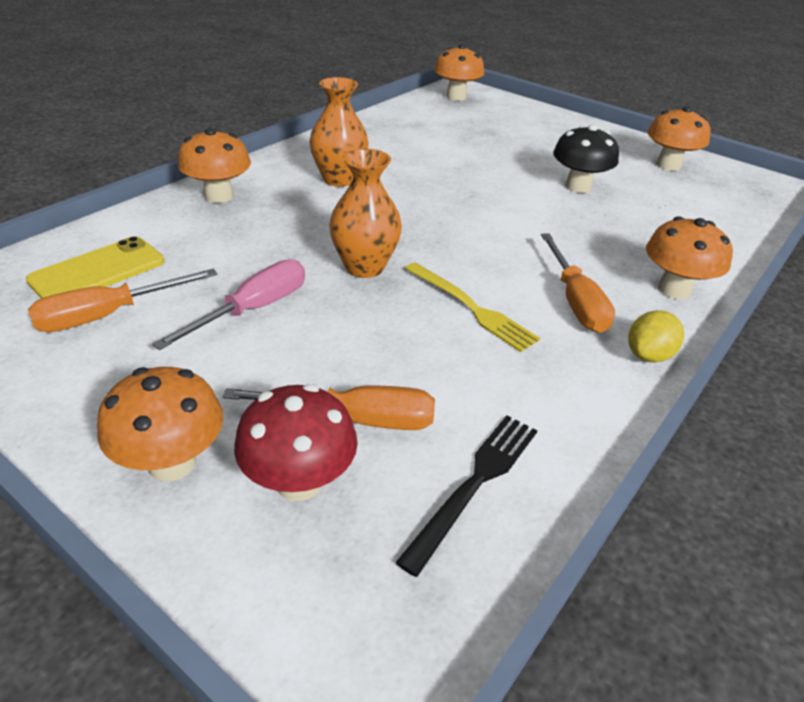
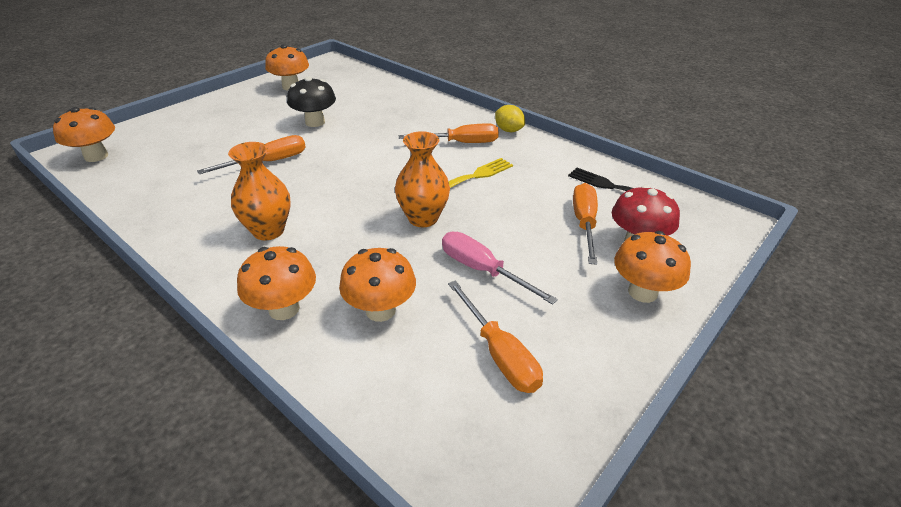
camera: 85 degrees left, 0 degrees up
yellow phone [26,236,164,299] -> none
orange mushroom [646,216,733,299] -> orange mushroom moved to [339,248,416,322]
none -> orange screwdriver [197,135,306,174]

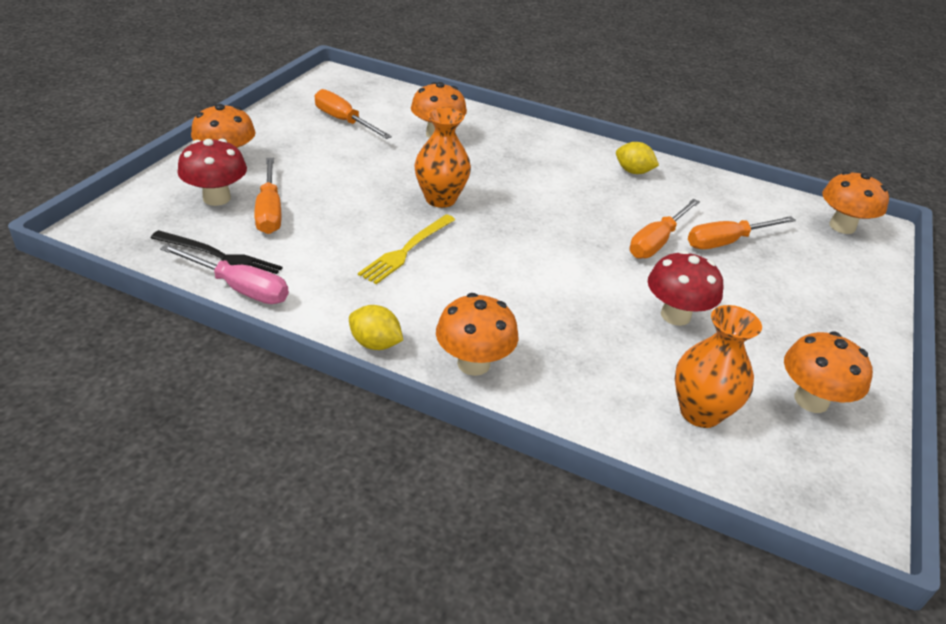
camera: 160 degrees right, 0 degrees up
orange vase [228,142,291,240] -> orange vase moved to [675,305,762,428]
orange mushroom [237,246,316,320] -> orange mushroom moved to [436,293,518,376]
black mushroom [287,76,336,127] -> red mushroom [648,250,723,326]
orange screwdriver [399,123,499,143] -> orange screwdriver moved to [688,216,796,249]
pink screwdriver [442,232,558,305] -> pink screwdriver moved to [160,244,289,304]
none -> yellow lemon [616,142,659,174]

